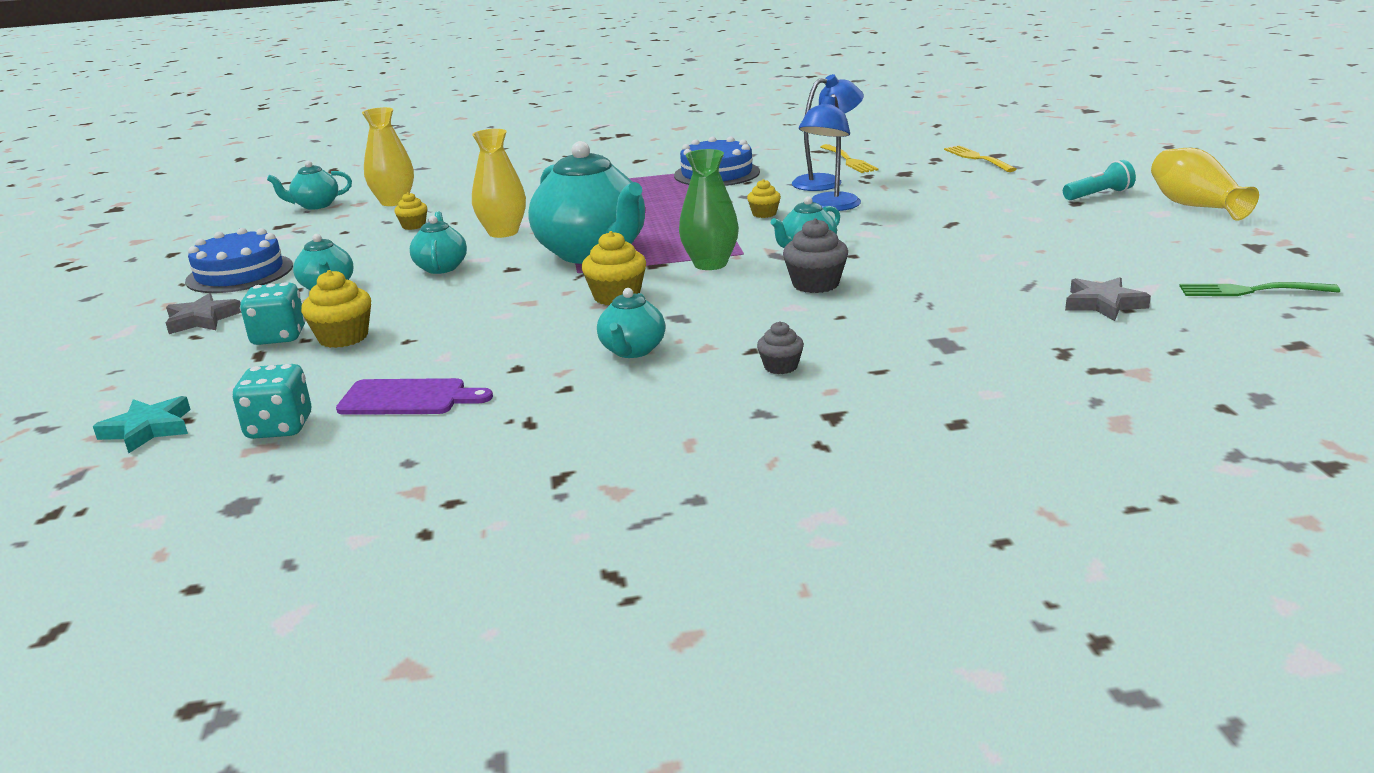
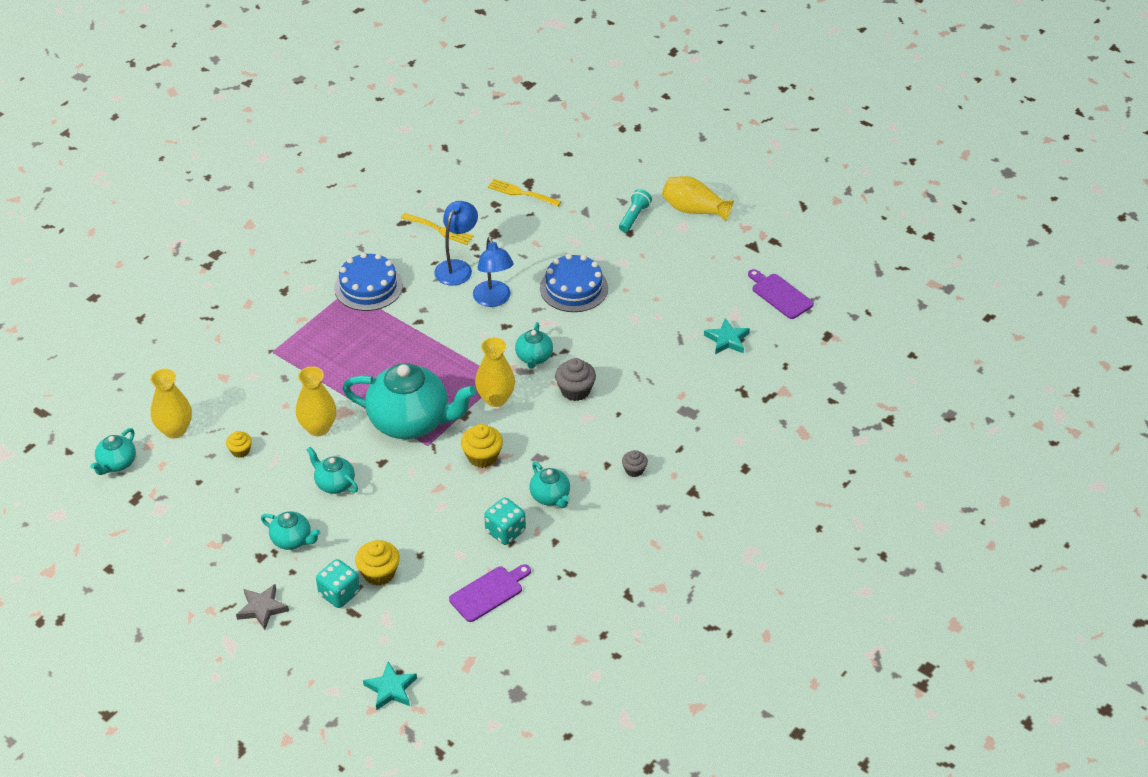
camera: 45 degrees left, 20 degrees up
blue cake [185,228,293,293] -> blue cake moved to [540,254,608,312]
turquoise dice [232,364,311,439] -> turquoise dice moved to [484,498,526,545]
green vase [679,149,739,270] -> yellow vase [475,337,515,407]
yellow cupcake [747,179,781,218] -> none
grey star [1065,277,1151,321] -> turquoise star [704,318,750,354]
green fork [1179,282,1340,296] -> purple cutting board [748,269,814,319]

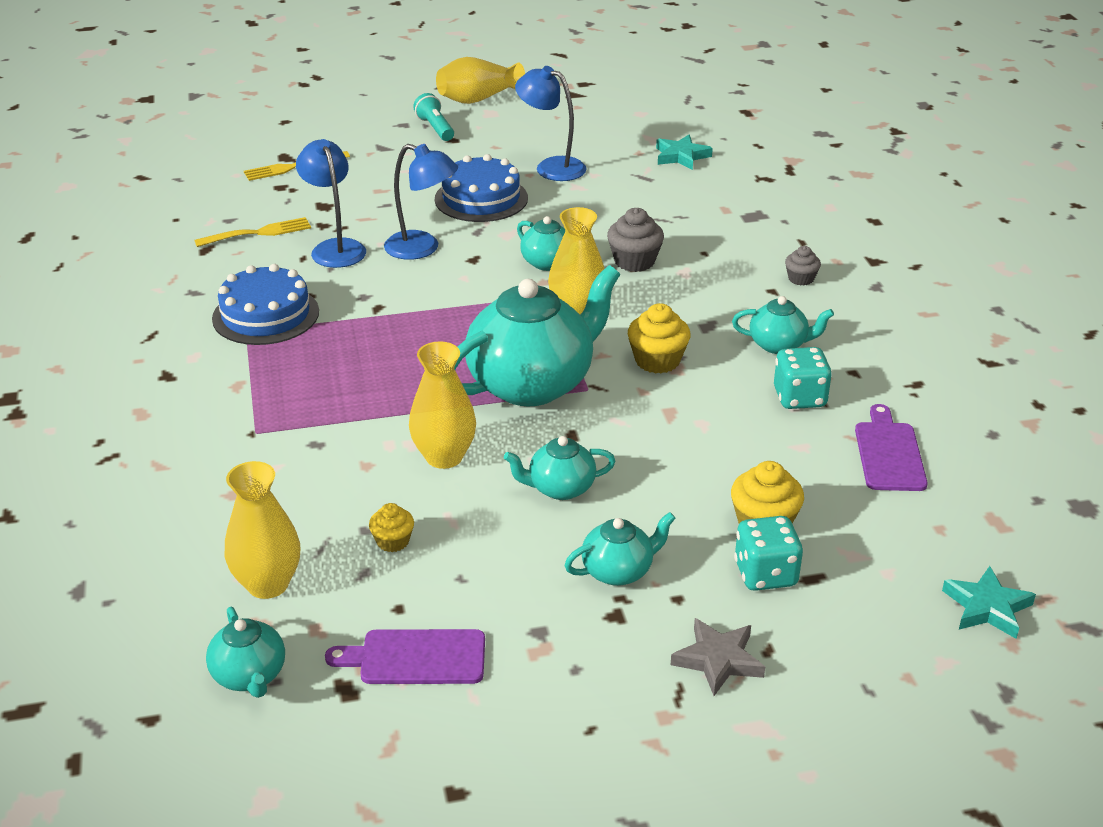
camera: 50 degrees left, 10 degrees down
purple cutting board [748,269,814,319] -> purple cutting board moved to [325,629,485,684]
none -> blue lamp [515,66,586,181]

